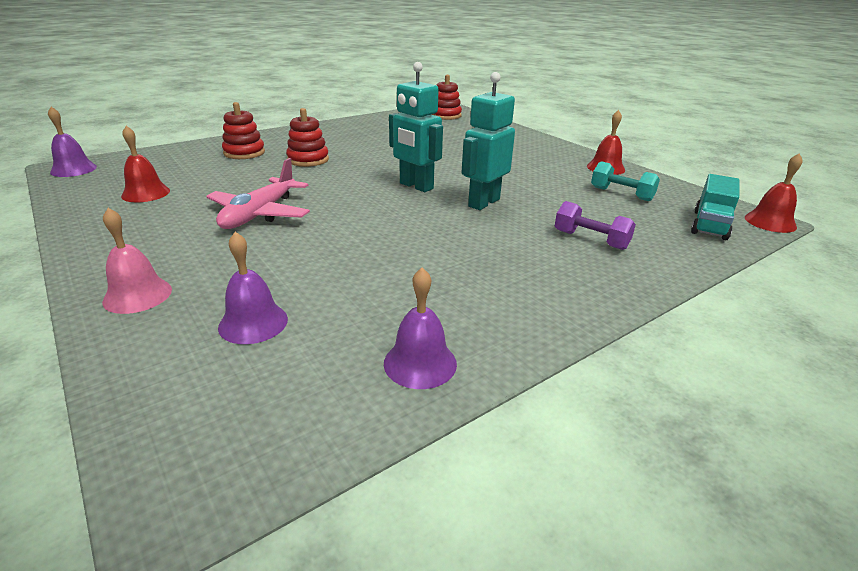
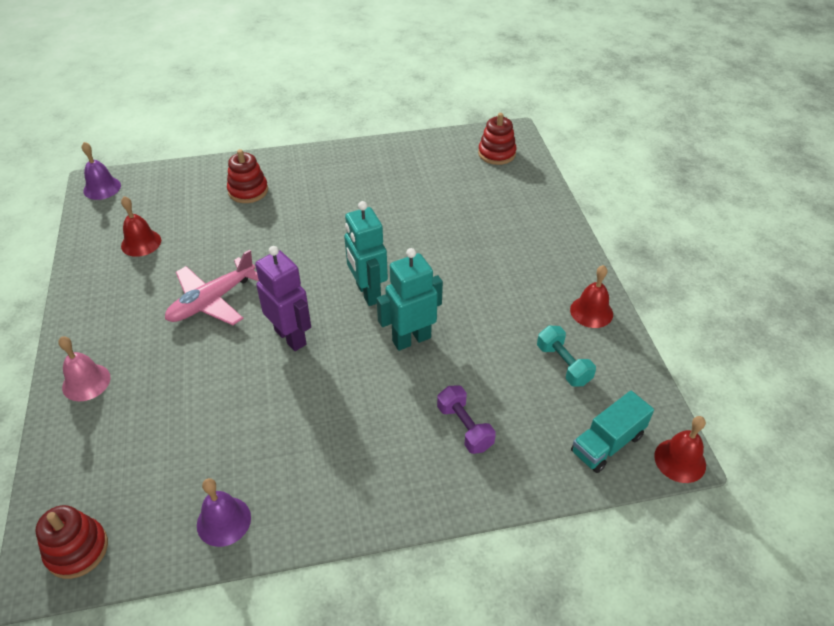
camera: 25 degrees right, 15 degrees up
purple bell [218,232,288,344] -> none
red stacking toy [286,108,329,167] -> red stacking toy moved to [35,505,108,579]
none -> purple robot [255,246,311,351]

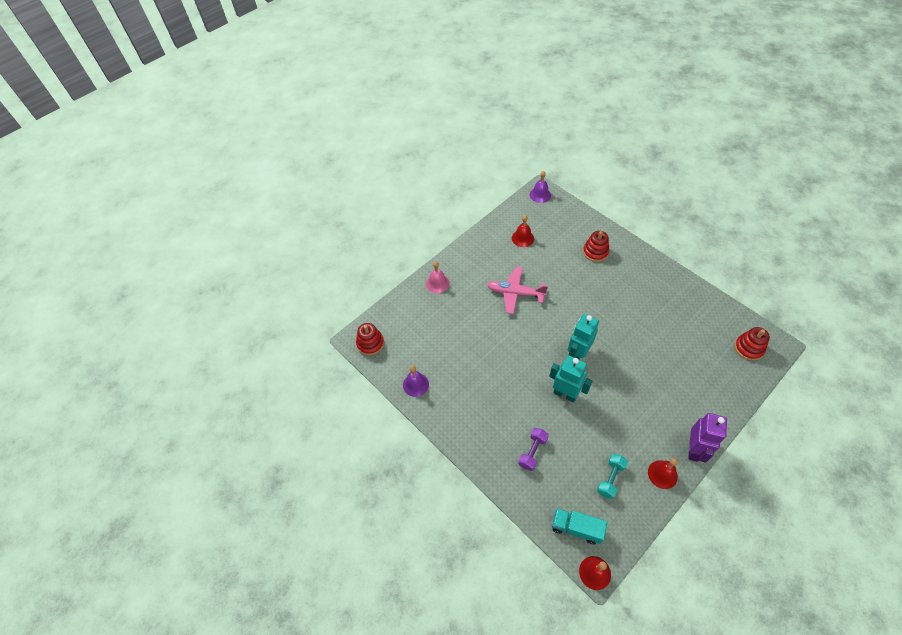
camera: 60 degrees right, 10 degrees up
purple robot [255,246,311,351] -> purple robot moved to [688,413,727,463]

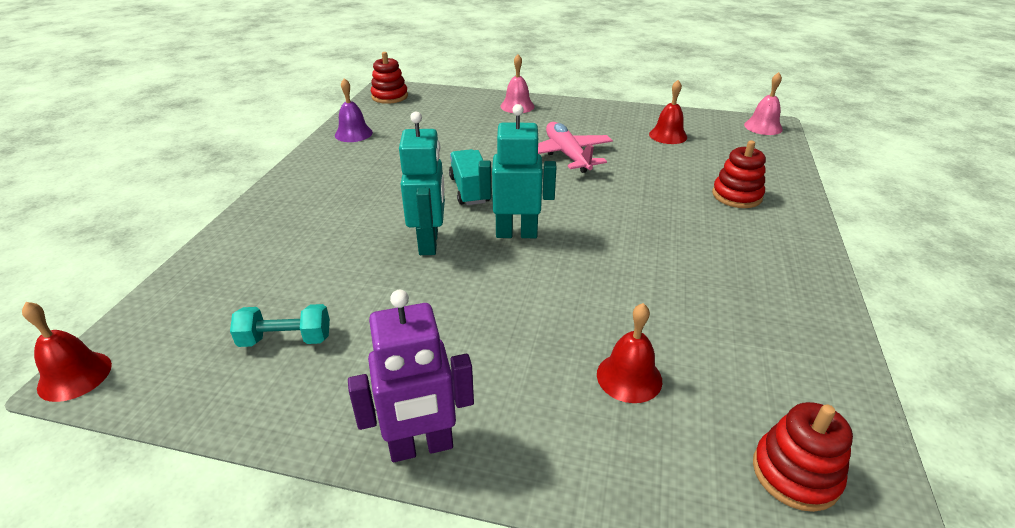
camera: 55 degrees right, 20 degrees down
purple dumbbell [518,428,549,471] -> none
purple bell [530,171,551,203] -> pink bell [744,72,783,135]
turquoise truck [552,508,607,544] -> turquoise truck moved to [449,149,490,205]
red bell [648,458,678,489] -> red bell moved to [597,303,662,403]

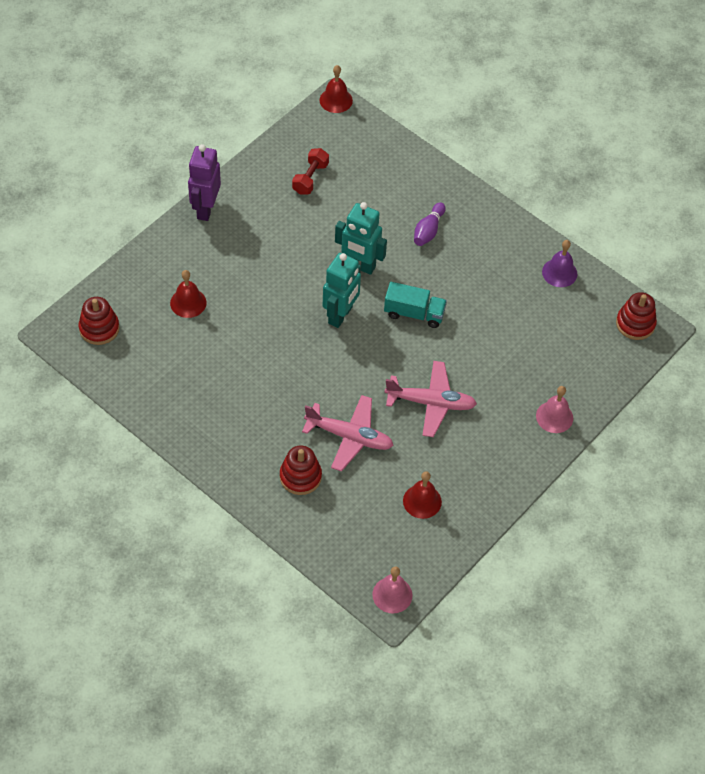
camera: 115 degrees right, 20 degrees up
turquoise dumbbell [230,304,330,347] -> red dumbbell [292,148,329,195]
none -> pink plane [302,395,394,472]
none -> purple bowling pin [414,202,446,246]

